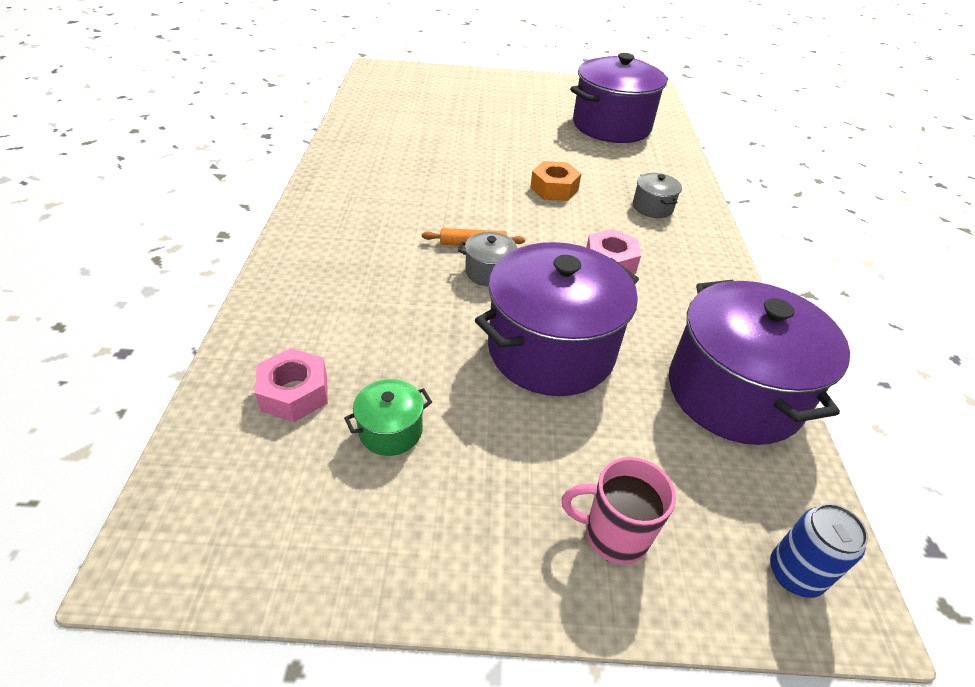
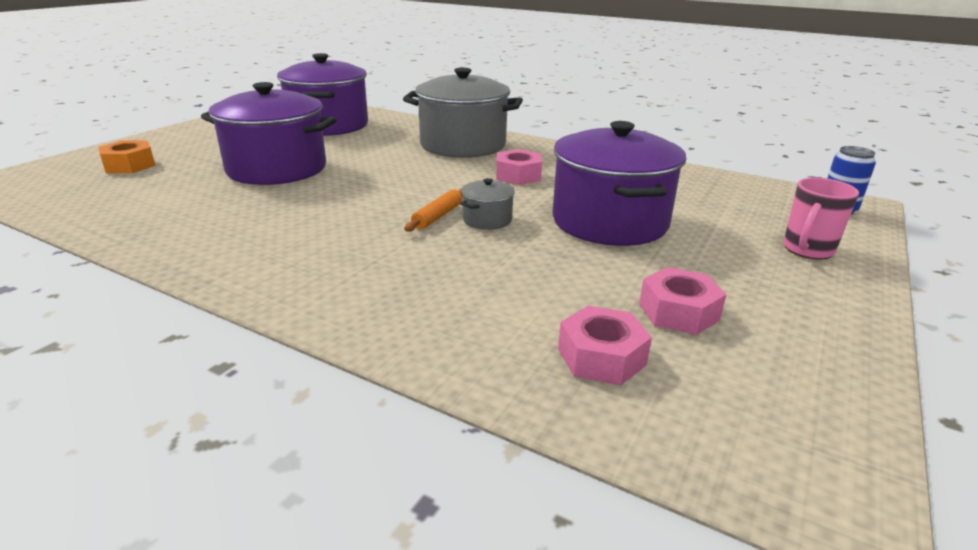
camera: 60 degrees left, 15 degrees down
green pot [344,379,432,456] -> pink nut [639,267,727,335]
orange nut [530,161,581,201] -> orange nut moved to [98,140,155,173]
grey pot [633,173,682,218] -> grey pot [403,68,523,158], size x2.34
purple pot [669,280,850,445] -> purple pot moved to [201,82,336,185]

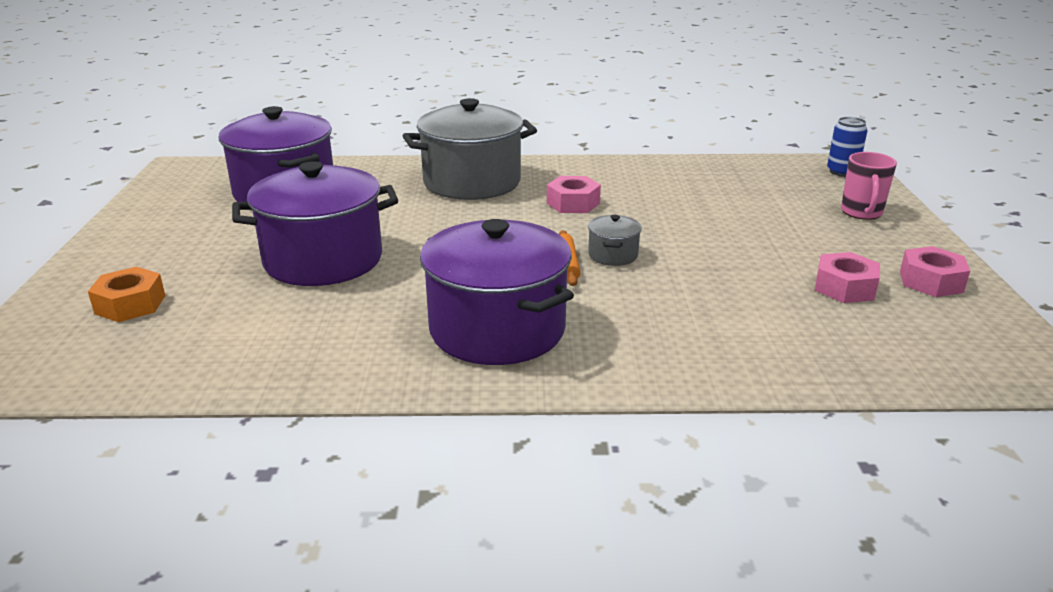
camera: 30 degrees left, 0 degrees up
purple pot [552,121,687,246] -> purple pot moved to [420,219,574,365]
pink nut [558,306,652,385] -> pink nut moved to [900,246,970,297]

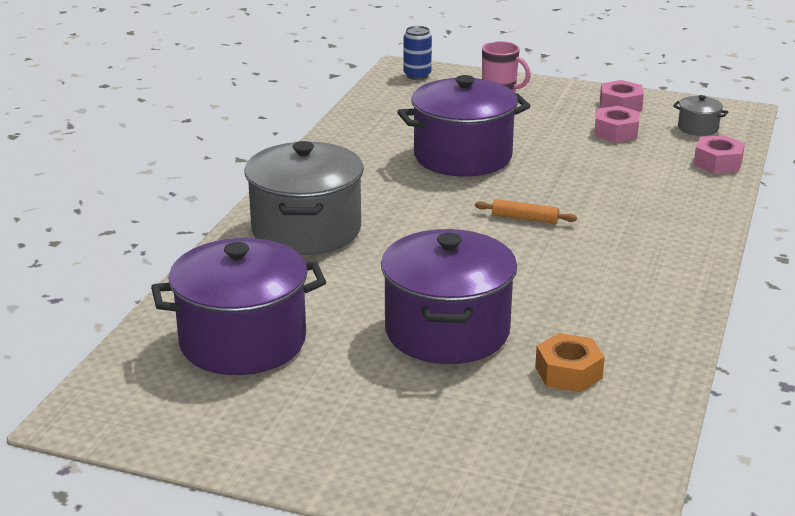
camera: 70 degrees left, 0 degrees up
orange nut [88,267,165,322] -> orange nut moved to [535,333,605,392]
purple pot [420,219,574,365] -> purple pot moved to [397,75,530,177]
pink nut [547,176,601,213] -> pink nut moved to [693,135,745,174]
grey pot [588,215,642,266] -> grey pot moved to [673,95,728,136]

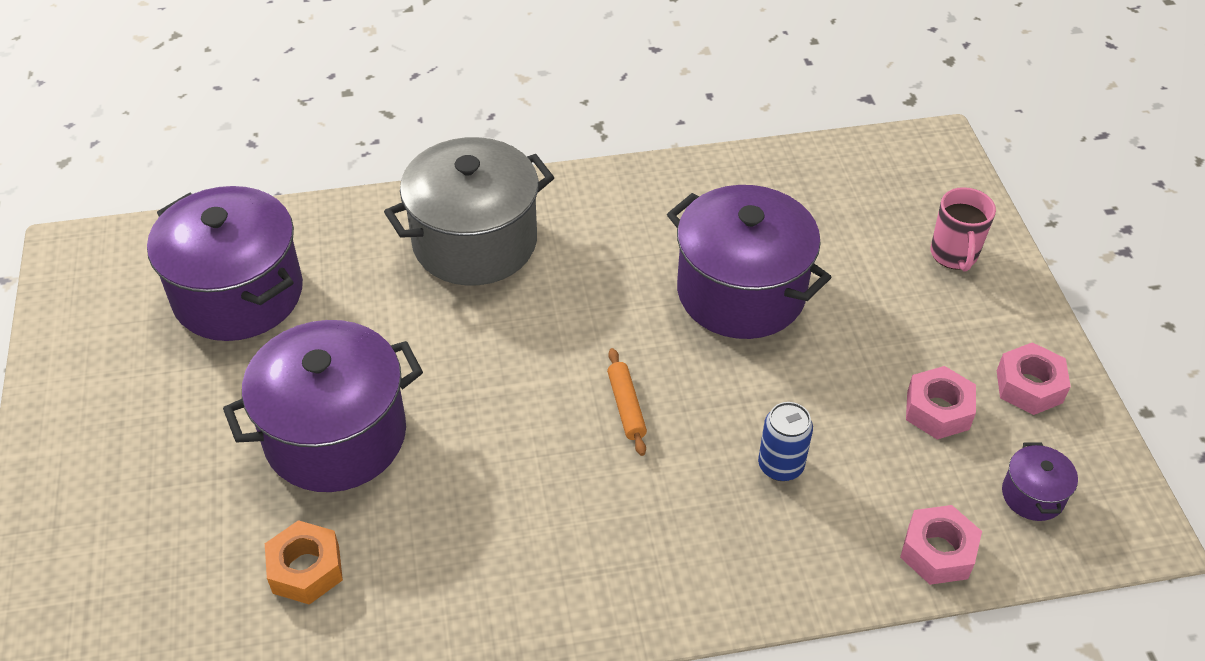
camera: 60 degrees right, 20 degrees up
blue can [404,26,432,80] -> blue can moved to [758,402,813,481]
grey pot [673,95,728,136] -> purple pot [1002,443,1078,521]

